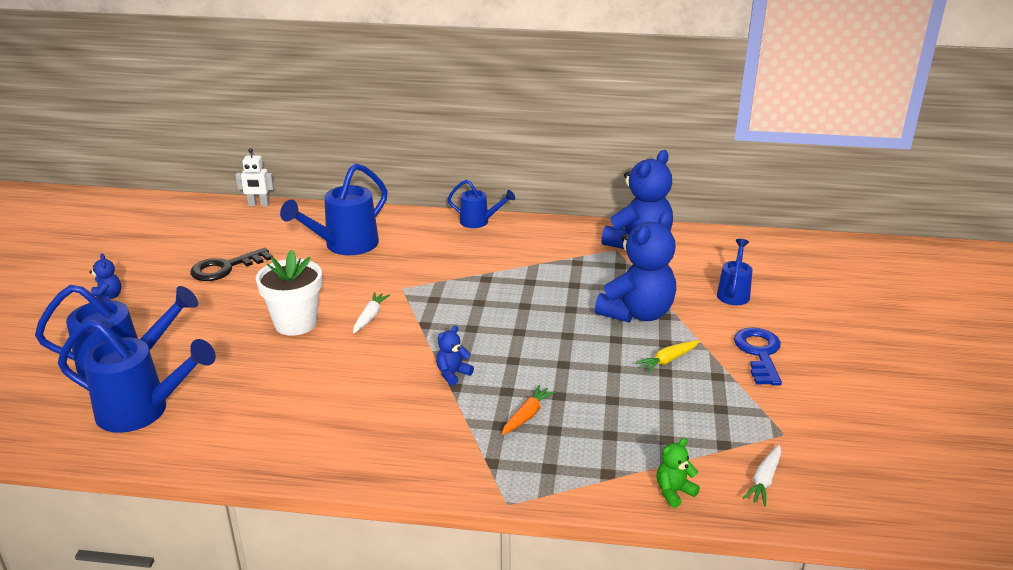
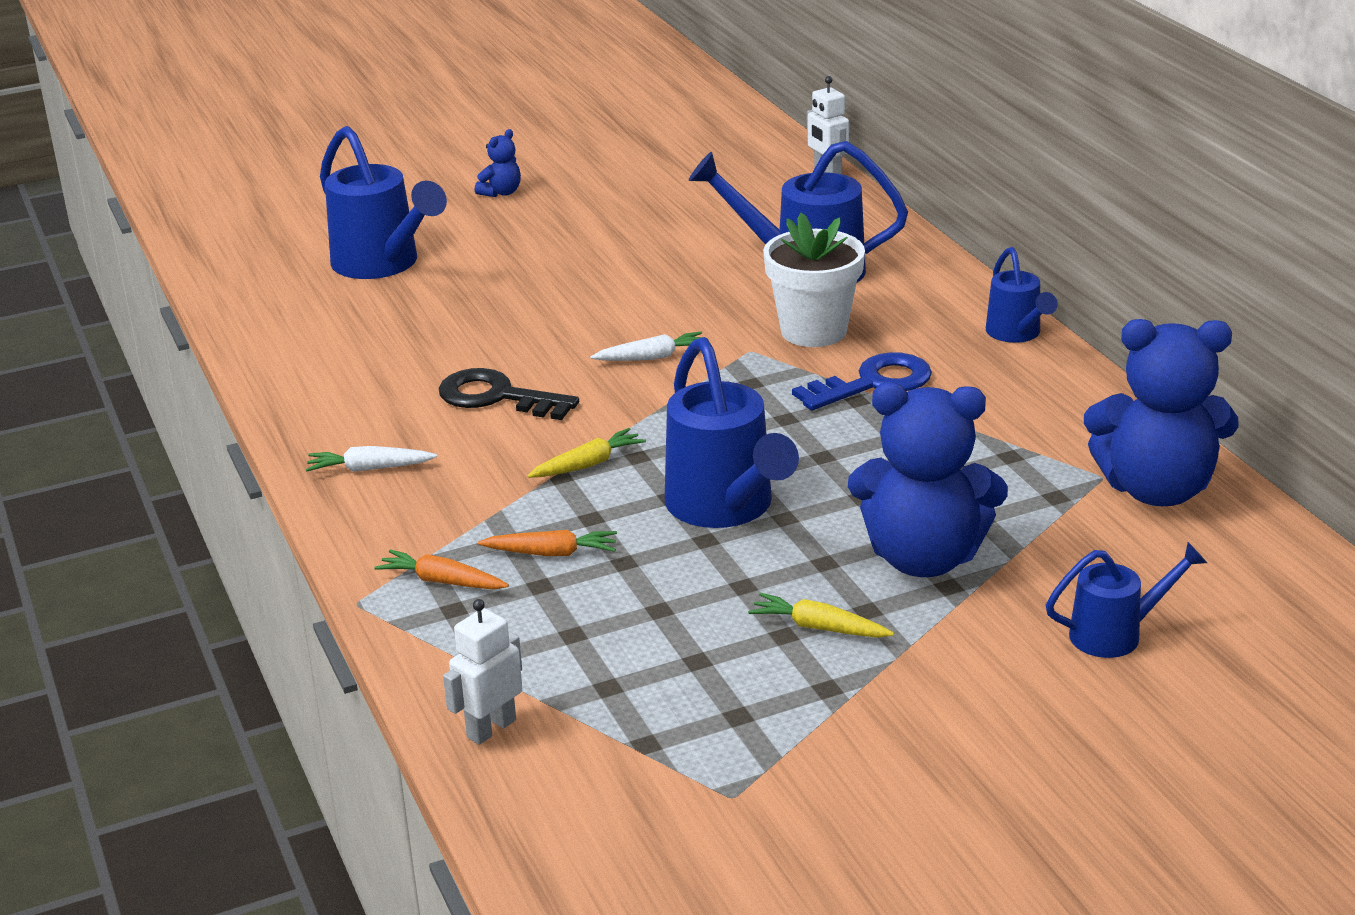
camera: 60 degrees right, 0 degrees up
blue watering can [58,319,216,433] -> blue watering can moved to [665,337,799,528]
black key [190,248,273,281] -> black key moved to [439,368,579,420]
white flower pot [256,249,322,336] -> white flower pot moved to [763,213,865,347]
blue teddy bear [436,325,474,386] -> yellow carrot [527,428,646,478]
green teddy bear [656,438,700,508] -> white robot [443,599,522,745]
blue key [734,327,782,386] -> blue key moved to [792,352,932,410]
white carrot [743,445,781,506] -> white carrot moved to [306,446,437,472]
none -> orange carrot [374,550,509,590]

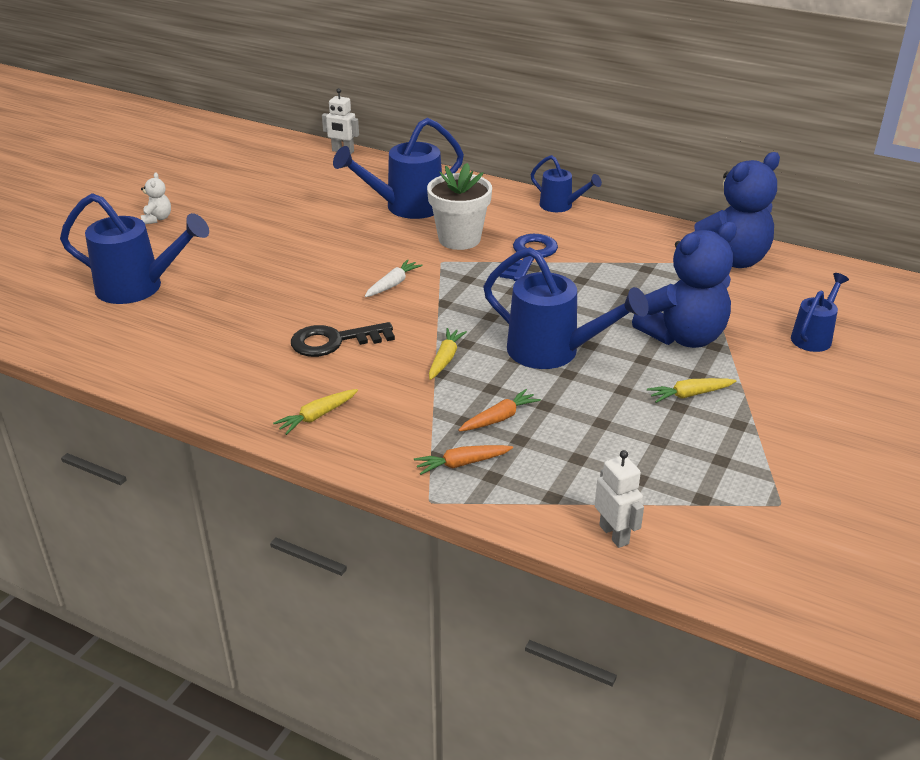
camera: 40 degrees left, 5 degrees up
white carrot [306,446,437,472] -> yellow carrot [273,389,358,435]
white robot [443,599,522,745] -> white robot turned 150 degrees clockwise [595,450,644,548]
blue teddy bear [475,129,521,197] -> white teddy bear [141,172,171,224]

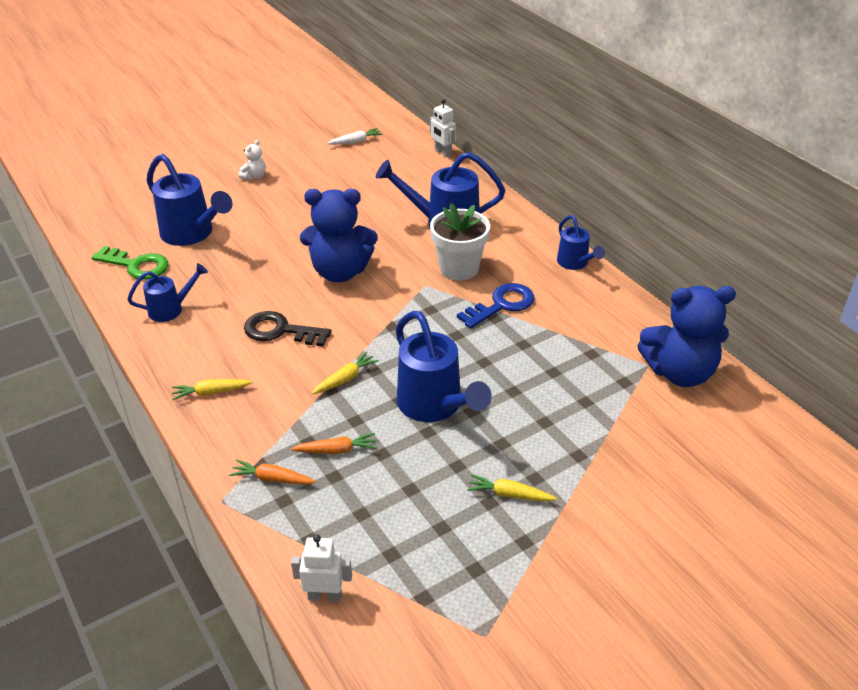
camera: 30 degrees right, 5 degrees up
white carrot [365,259,423,297] -> white carrot moved to [327,128,383,145]
white robot [595,450,644,548] -> white robot turned 90 degrees counterclockwise [291,534,352,602]
blue teddy bear [632,222,737,348] -> blue teddy bear moved to [300,189,378,282]
blue watering can [791,273,849,352] -> blue watering can moved to [127,263,208,322]
none -> green key [91,246,168,280]

